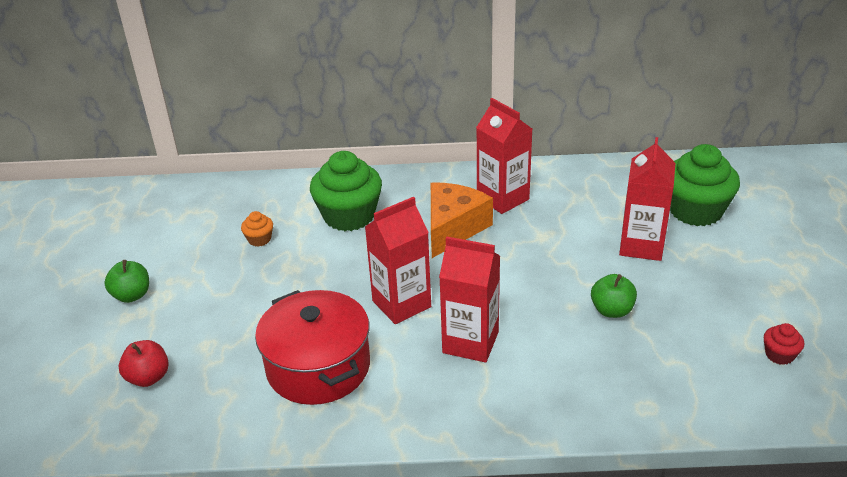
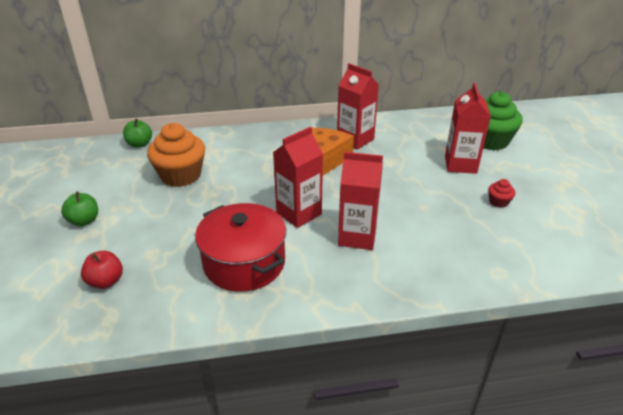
camera: 10 degrees left, 0 degrees up
orange cupcake [241,211,273,247] -> orange cupcake [147,123,205,187], size x2.29
green cupcake [310,151,382,231] -> none
green apple [591,274,637,318] -> green apple moved to [123,119,152,147]
red cupcake [764,323,804,365] -> red cupcake moved to [488,179,515,208]

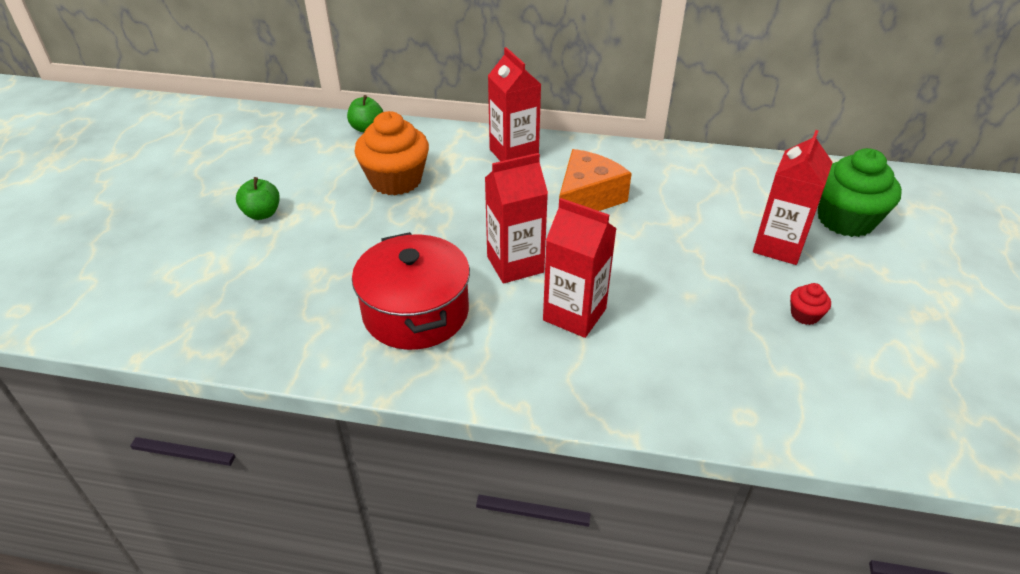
camera: 20 degrees right, 5 degrees up
red apple [81,251,123,289] -> none
red carton [337,63,379,150] -> red carton moved to [488,47,541,161]

